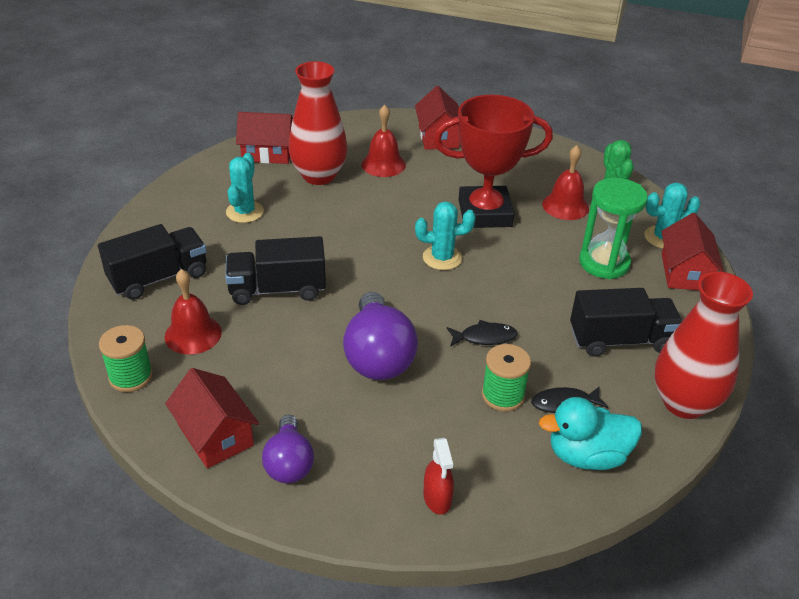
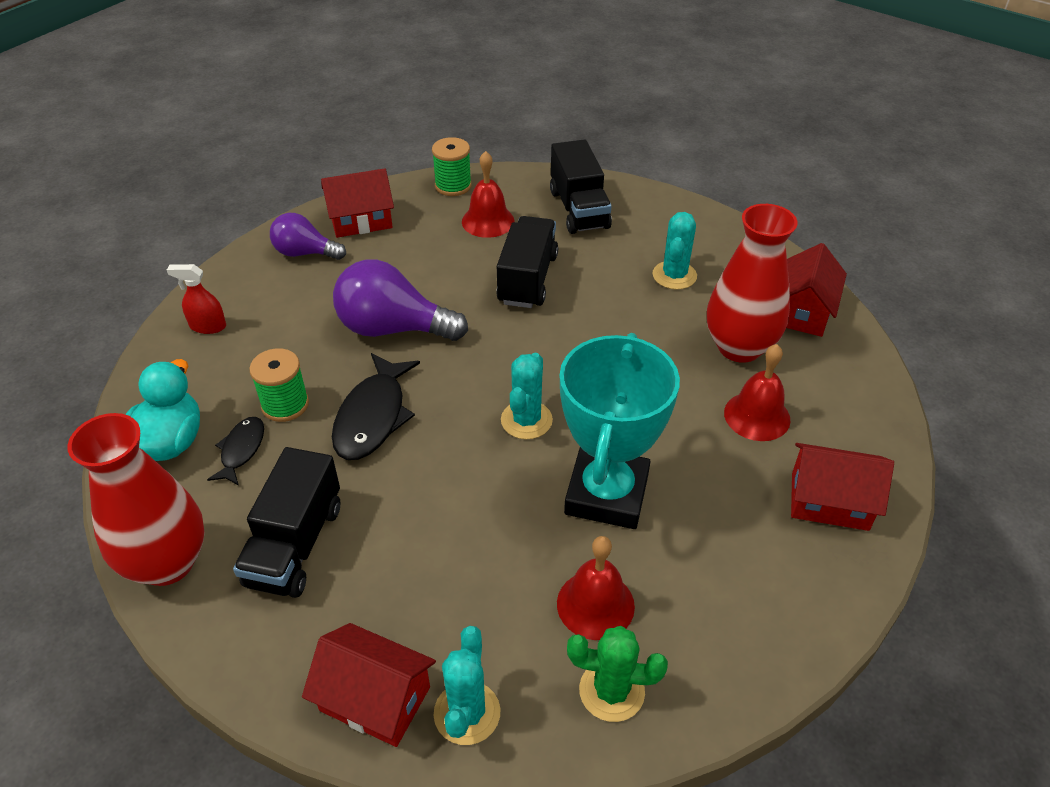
camera: 110 degrees right, 5 degrees up
turquoise cactus [226,153,264,223] -> turquoise cactus turned 75 degrees clockwise [653,212,697,290]
red trophy [434,95,553,228] -> turquoise trophy [560,333,680,529]
black fish [447,320,518,347] -> black fish [332,353,420,460], size x1.74
green hourglass [579,178,648,279] -> none

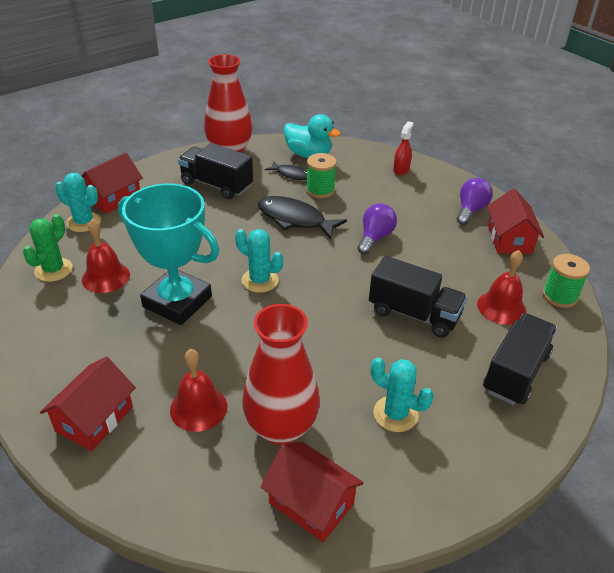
camera: 105 degrees right, 5 degrees down
purple light bulb [333,259,468,341] -> purple light bulb [357,203,397,254], size x0.62
black truck [550,139,612,234] -> black truck turned 120 degrees clockwise [483,313,557,405]

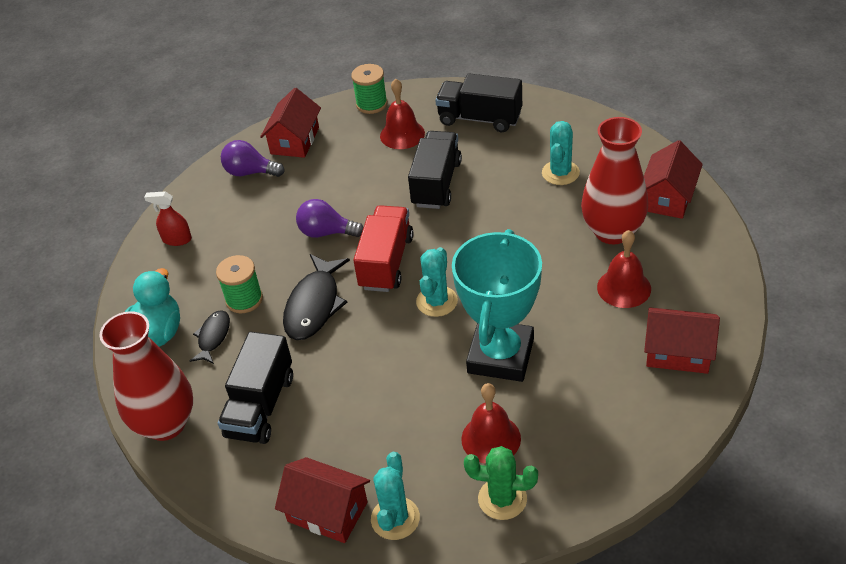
camera: 100 degrees left, 5 degrees up
red house [487,188,544,254] -> red house turned 60 degrees counterclockwise [260,88,321,158]
none -> red truck [353,205,414,292]

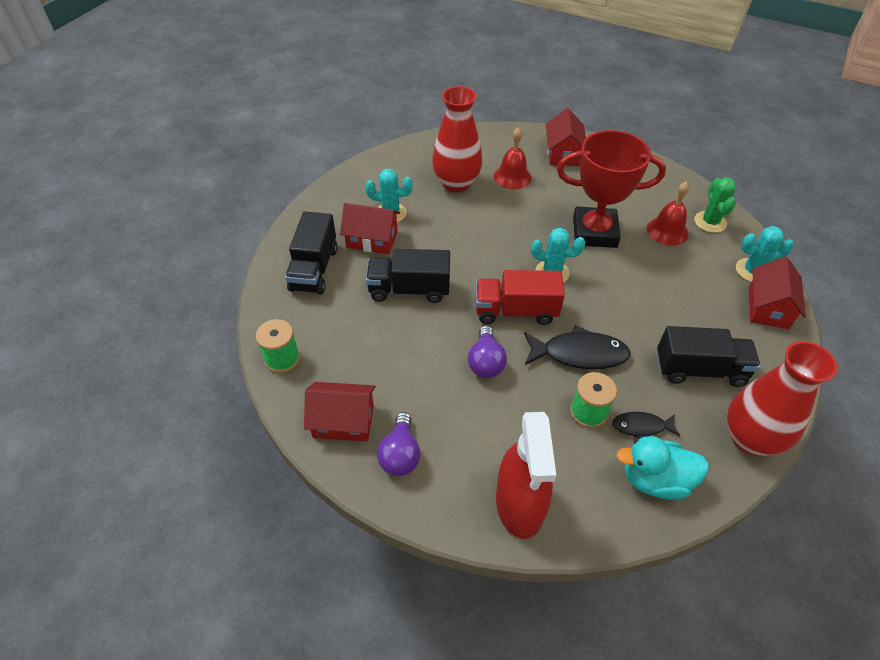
camera: 105 degrees left, 5 degrees up
red spray bottle [144,191,192,246] -> red spray bottle [496,412,556,539], size x2.09
red bell [380,78,425,149] -> none
turquoise trophy [452,229,542,382] -> red trophy [557,130,666,248]
red house [644,140,703,219] -> red house moved to [340,203,400,254]

